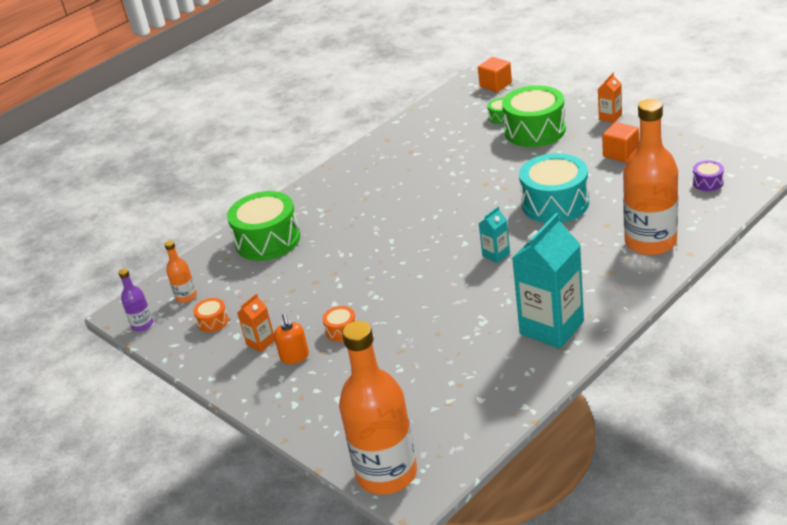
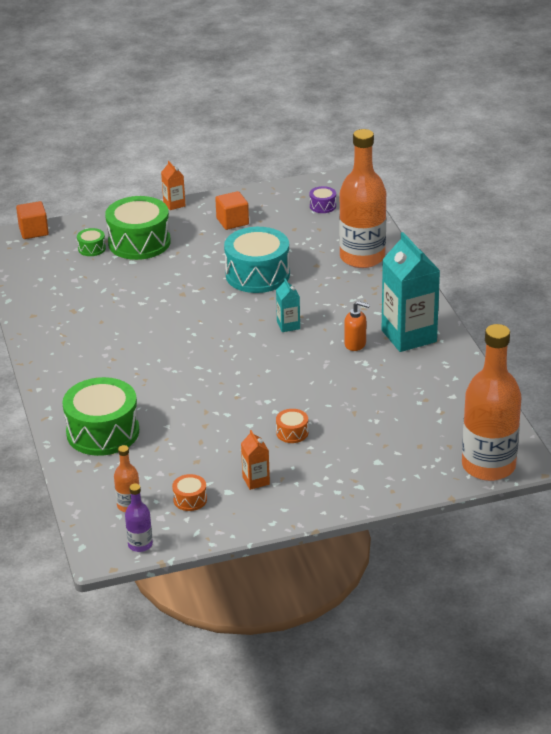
camera: 65 degrees left, 0 degrees up
orange soap dispenser [274,314,309,364] -> orange soap dispenser moved to [344,301,370,351]

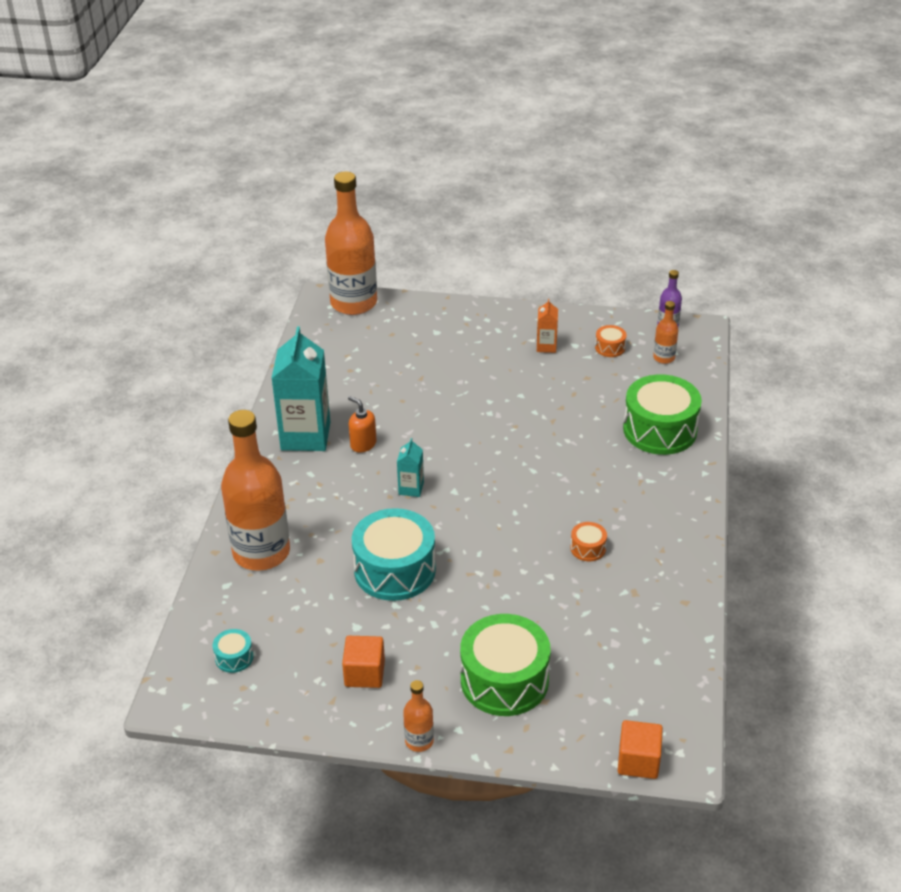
camera: 155 degrees left, 5 degrees up
green drum [77,228,106,256] -> none
orange carton [161,161,186,210] -> orange bottle [403,680,434,752]
orange drum [276,409,308,443] -> orange drum moved to [571,522,607,561]
purple drum [309,186,336,213] -> turquoise drum [213,629,253,673]

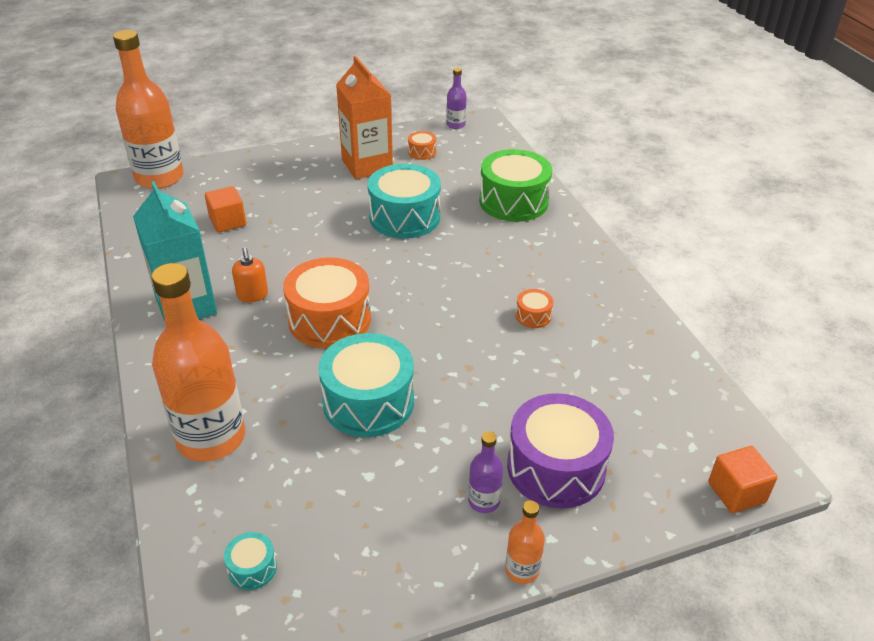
camera: 30 degrees left, 0 degrees up
orange cube [342,636,385,688] -> orange cube moved to [205,186,246,233]
orange soap dispenser [348,396,377,453] -> orange soap dispenser turned 120 degrees counterclockwise [232,247,268,303]
turquoise carton [397,438,424,497] -> orange drum [283,257,371,348]
green drum [460,614,551,716] -> purple drum [507,393,614,508]
orange carton [537,299,558,353] -> orange carton [336,56,393,179], size x2.15
orange bottle [653,301,678,364] -> none
none -> turquoise drum [368,164,441,239]
none -> purple bottle [468,431,503,513]

